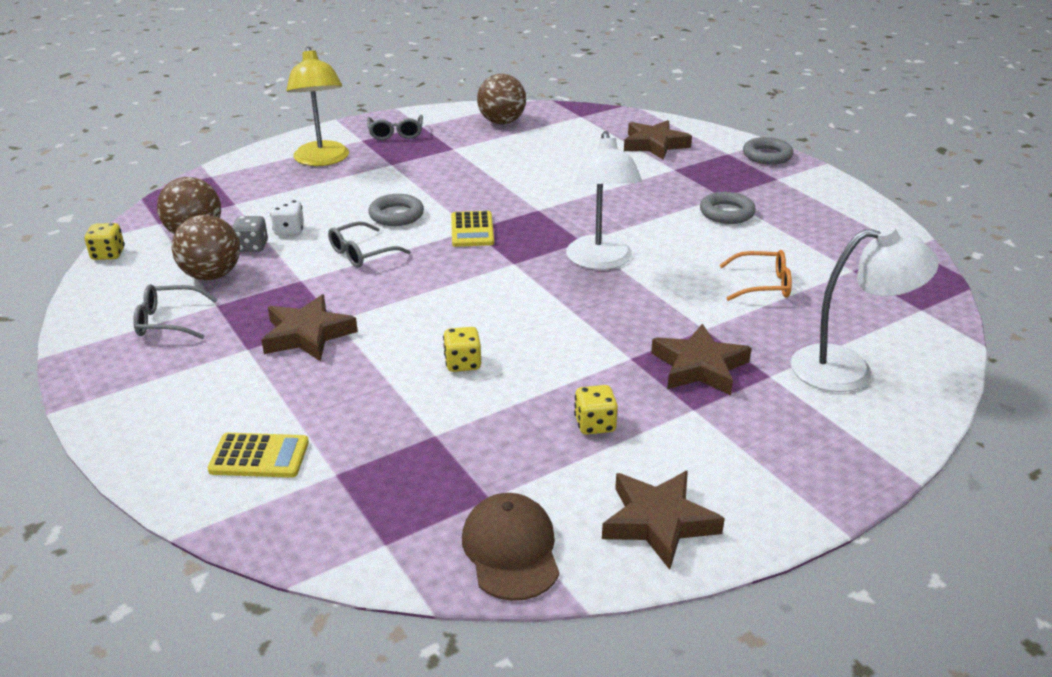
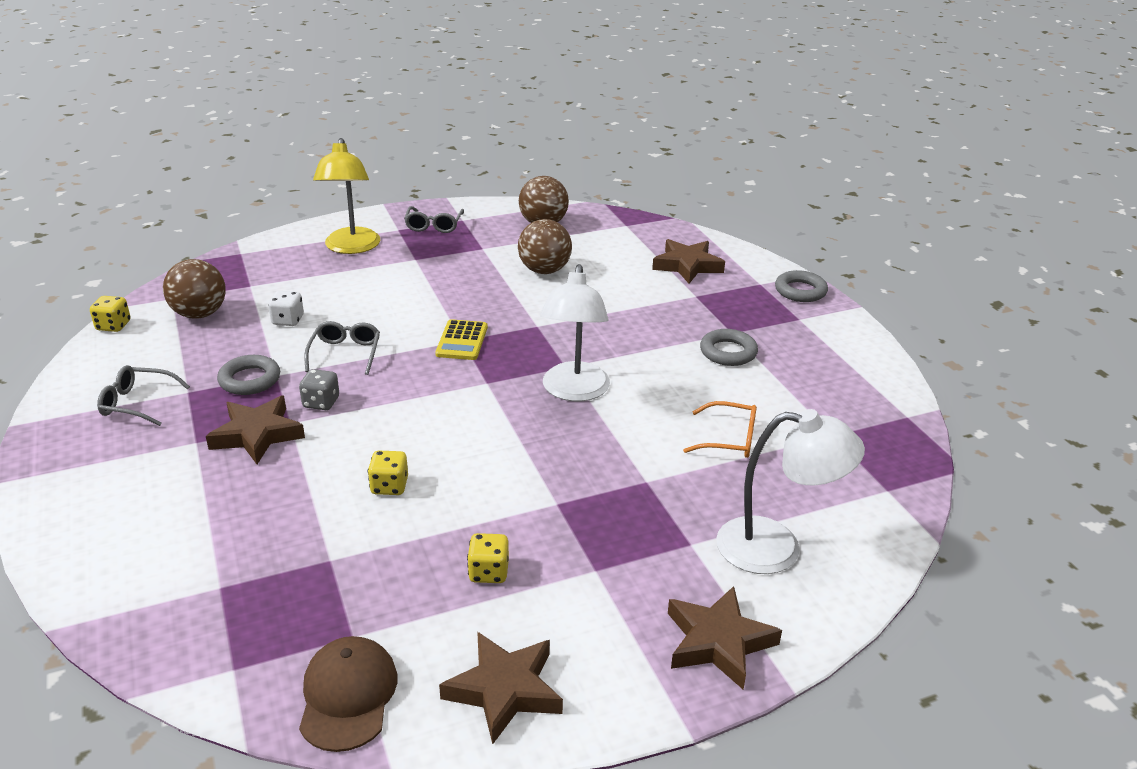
camera: 10 degrees right, 0 degrees up
brown ball [171,215,240,280] -> brown ball moved to [518,219,572,274]
yellow calculator [208,433,309,478] -> none
grey dice [232,216,268,252] -> grey dice moved to [299,369,339,410]
grey glasses [328,221,411,267] -> grey glasses turned 120 degrees clockwise [304,321,380,375]
grey ring [368,194,424,226] -> grey ring moved to [217,355,280,395]
brown star [651,324,751,395] -> brown star moved to [668,586,782,690]

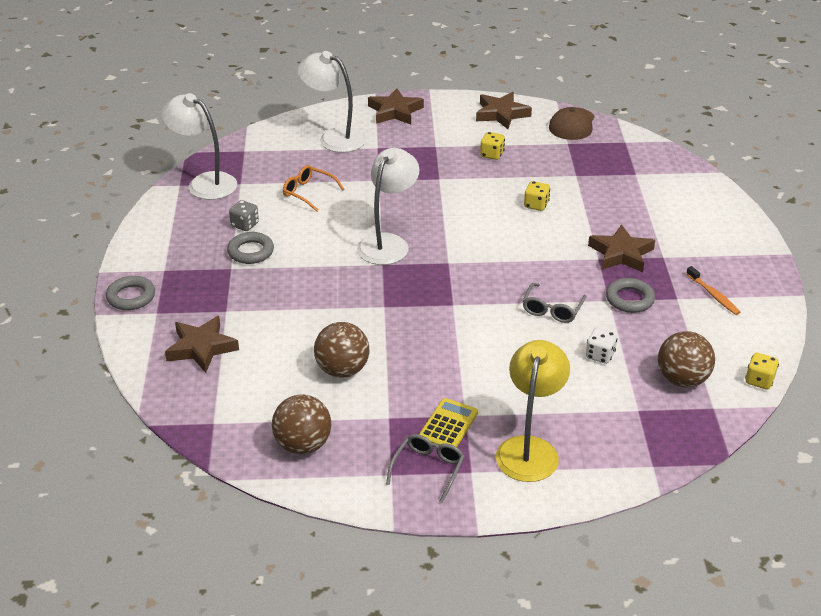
camera: 160 degrees left, 5 degrees up
grey glasses [97,365,190,426] -> orange toothbrush [686,266,740,315]
grey dice [299,369,339,410] -> grey dice moved to [229,200,259,231]
yellow calculator [435,319,488,360] -> yellow calculator moved to [419,398,478,447]
none -> white lamp [161,93,237,200]

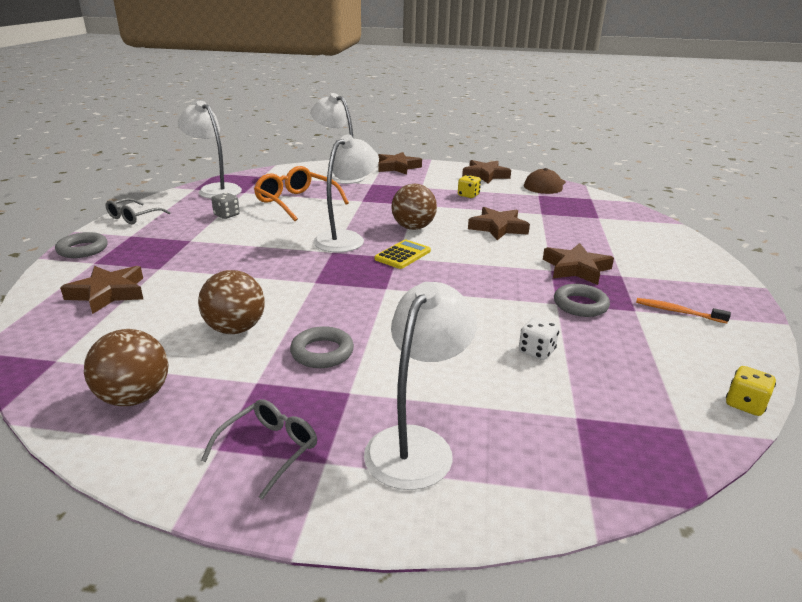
camera: 10 degrees right, 10 degrees down
grey ring [227,232,274,264] -> grey ring moved to [290,326,354,368]
orange glasses [283,165,345,212] -> orange glasses [254,166,349,221], size x1.64
yellow calculator [419,398,478,447] -> yellow calculator moved to [374,240,431,269]
yellow lamp [496,340,570,482] -> white lamp [364,282,477,490]
grey glasses [523,283,587,323] -> grey glasses moved to [106,198,170,224]
yellow dice [524,181,550,211] -> brown star [468,207,530,240]
brown ball [658,331,715,387] -> brown ball moved to [391,184,437,230]
orange toothbrush [686,266,740,315] -> orange toothbrush turned 135 degrees clockwise [636,298,731,323]

